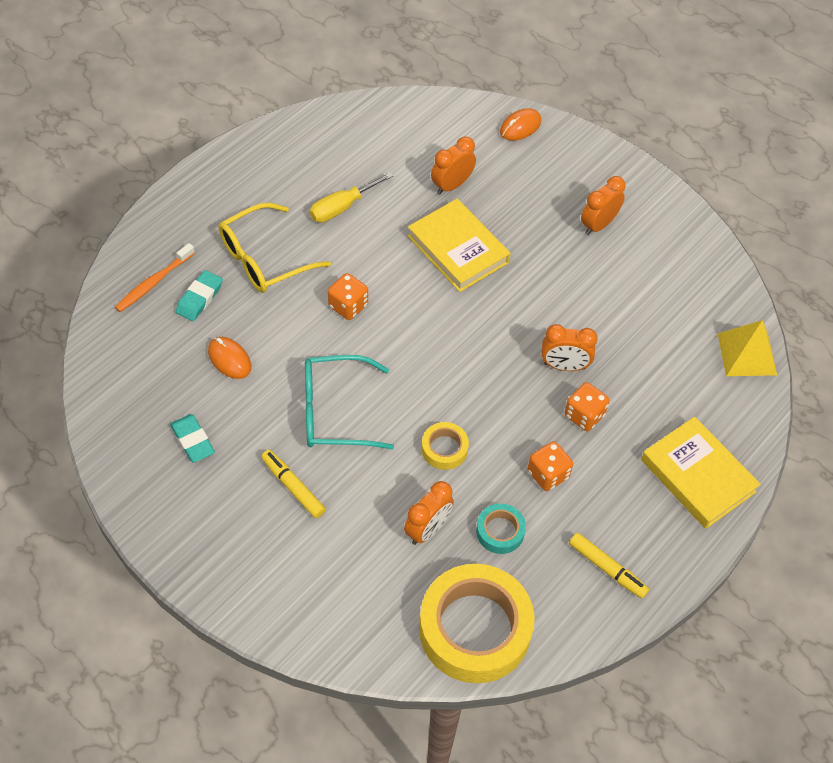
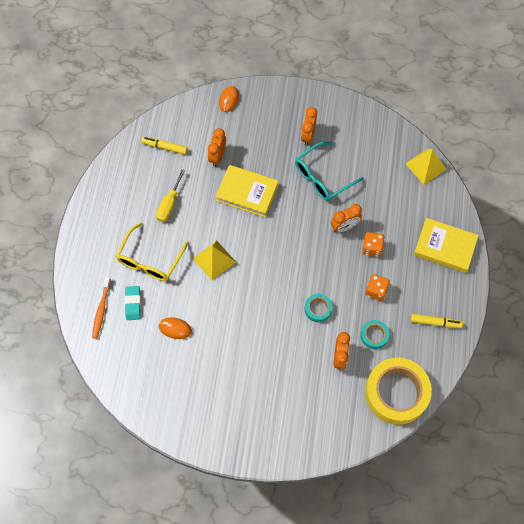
camera: 30 degrees left, 10 degrees up
turquoise eraser [170,414,215,463] -> none
yellow marker [261,450,326,518] -> yellow marker moved to [141,137,188,154]
turquoise glasses [305,355,394,450] -> turquoise glasses moved to [295,142,364,201]
orange dice [328,273,368,320] -> yellow pyramid [193,241,236,280]
yellow tape [421,422,469,470] -> turquoise tape [305,294,332,322]

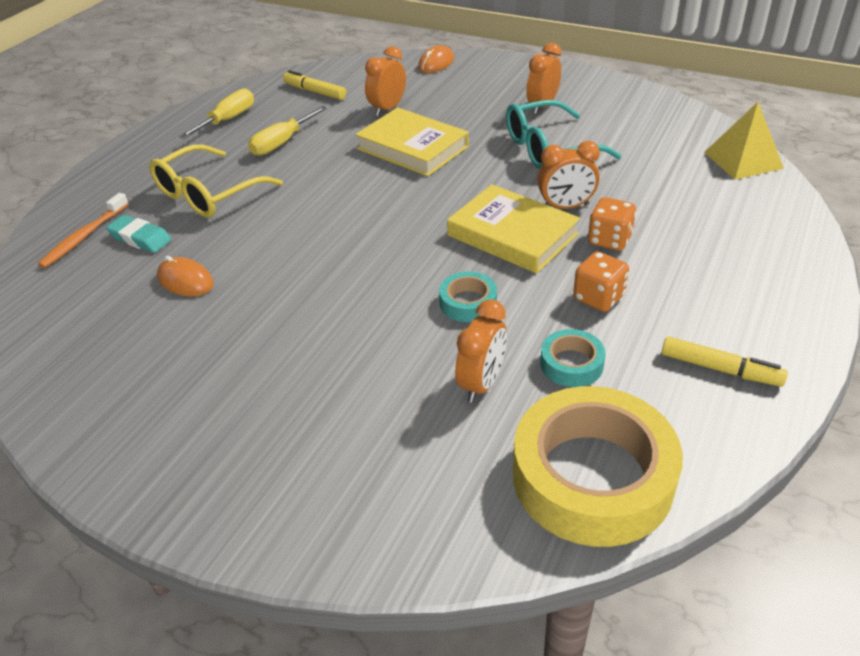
camera: 20 degrees right, 25 degrees down
turquoise eraser [125,286,141,320] -> turquoise eraser turned 75 degrees counterclockwise [106,215,172,253]
yellow pyramid [193,241,236,280] -> none
yellow book [414,218,479,273] -> yellow book moved to [447,184,580,273]
none -> yellow screwdriver [179,88,254,139]

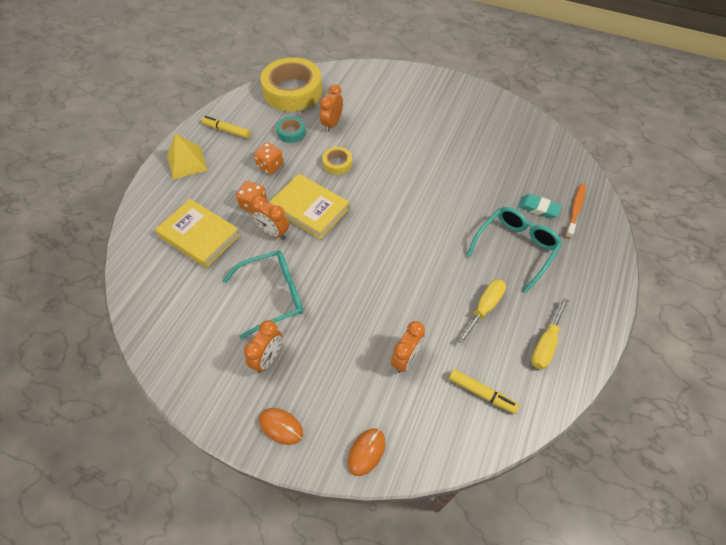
camera: 175 degrees right, 15 degrees up
yellow glasses [150,144,283,218] -> turquoise glasses [466,207,562,292]
orange mouse [157,256,214,296] -> orange mouse moved to [259,408,303,445]
yellow book [355,107,469,176] -> yellow book moved to [155,199,240,268]
turquoise tape [439,272,497,322] -> yellow tape [322,147,352,175]
orange clock [537,141,600,209] -> orange clock turned 135 degrees counterclockwise [251,196,289,239]
yellow pyramid [704,102,784,180] -> yellow pyramid moved to [167,133,207,179]

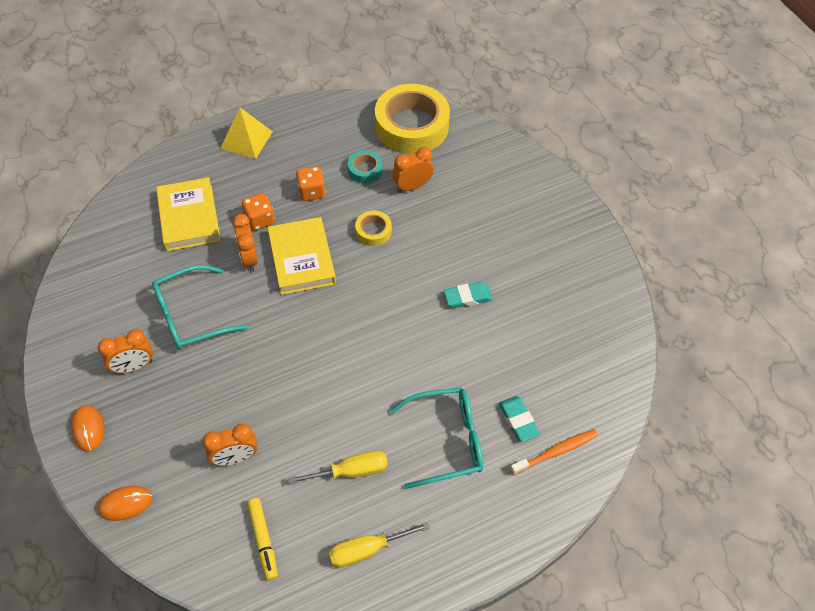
camera: 40 degrees right, 0 degrees up
yellow marker [201,116,250,138] -> none
turquoise glasses [223,251,303,339] -> turquoise glasses turned 135 degrees clockwise [152,265,249,350]
none -> turquoise eraser [444,282,493,308]

